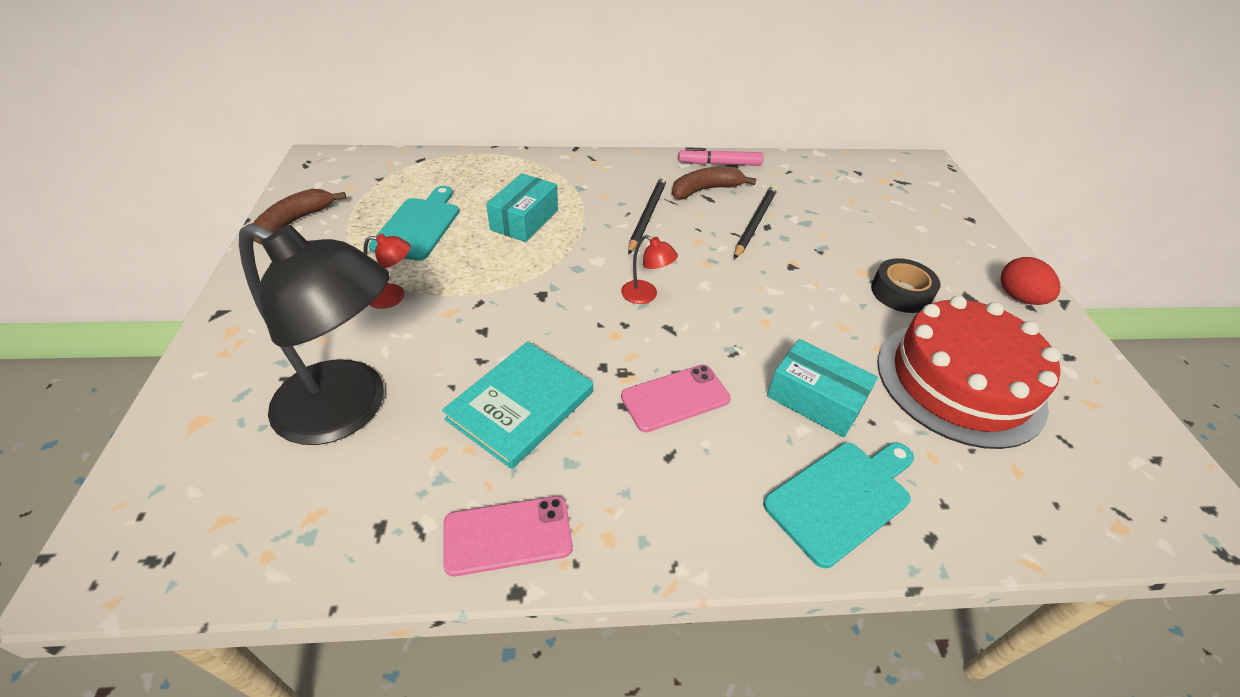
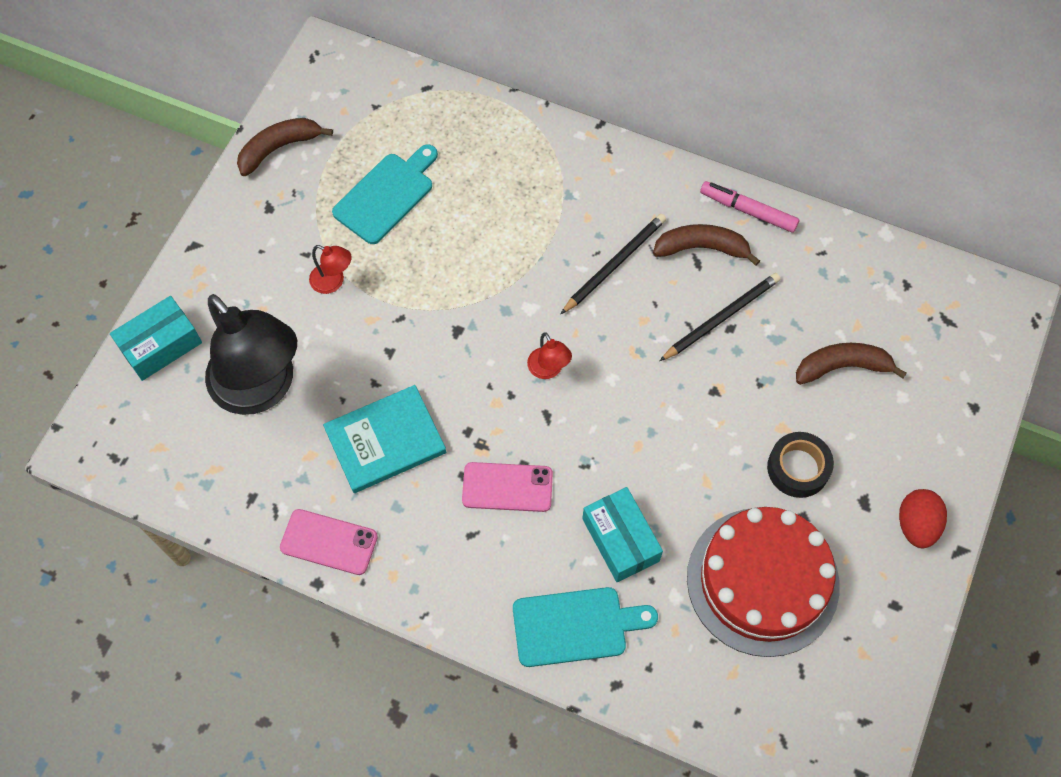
camera: 30 degrees right, 20 degrees up
turquoise box [486,173,558,242] -> turquoise box moved to [110,296,202,381]
none -> brown banana [796,343,907,385]

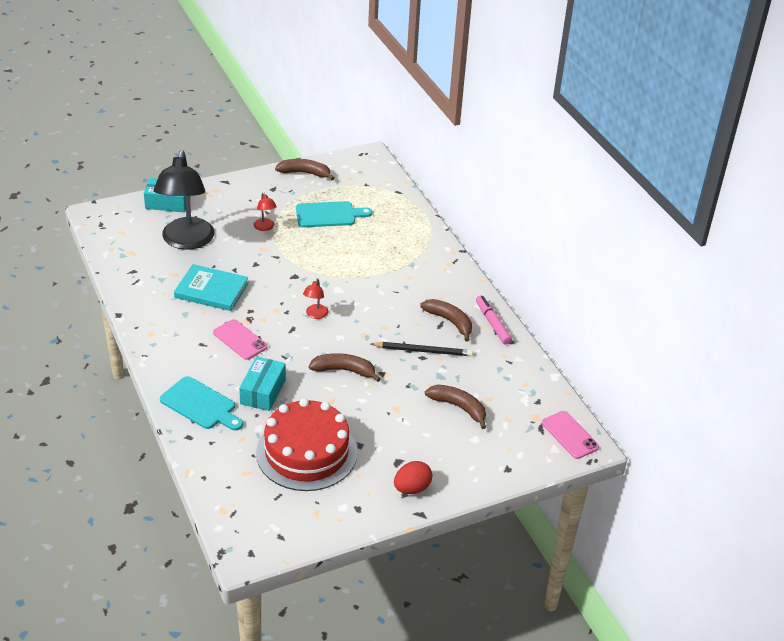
camera: 40 degrees right, 25 degrees down
pink phone [280,509,378,575] -> pink phone moved to [542,411,599,459]
black pencil [561,214,666,314] -> none
black tape [767,432,834,498] -> none
none -> brown banana [309,353,381,382]

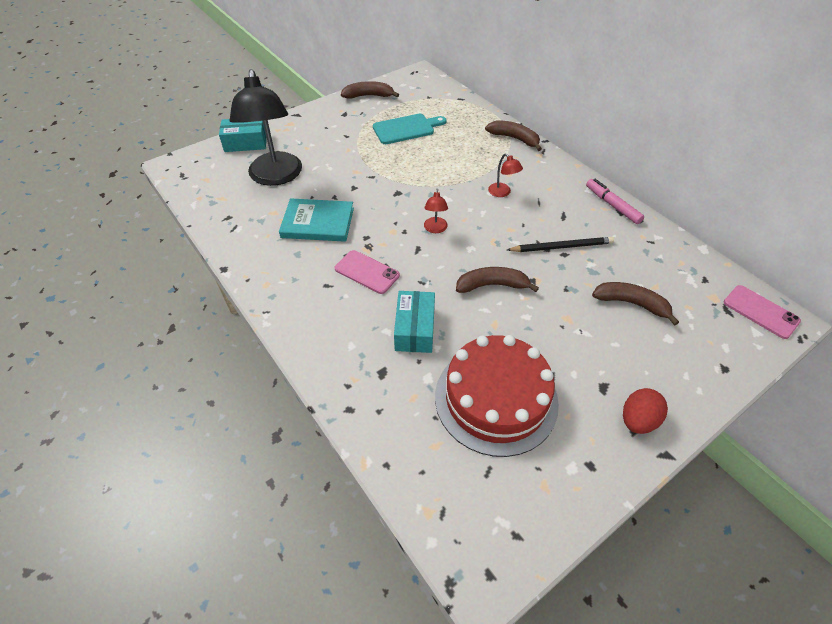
camera: 10 degrees left, 10 degrees up
turquoise cutting board [160,376,243,431] -> none
red lamp [254,192,277,231] -> red lamp moved to [488,153,523,197]
brown banana [420,299,472,342] -> brown banana moved to [485,120,542,151]

